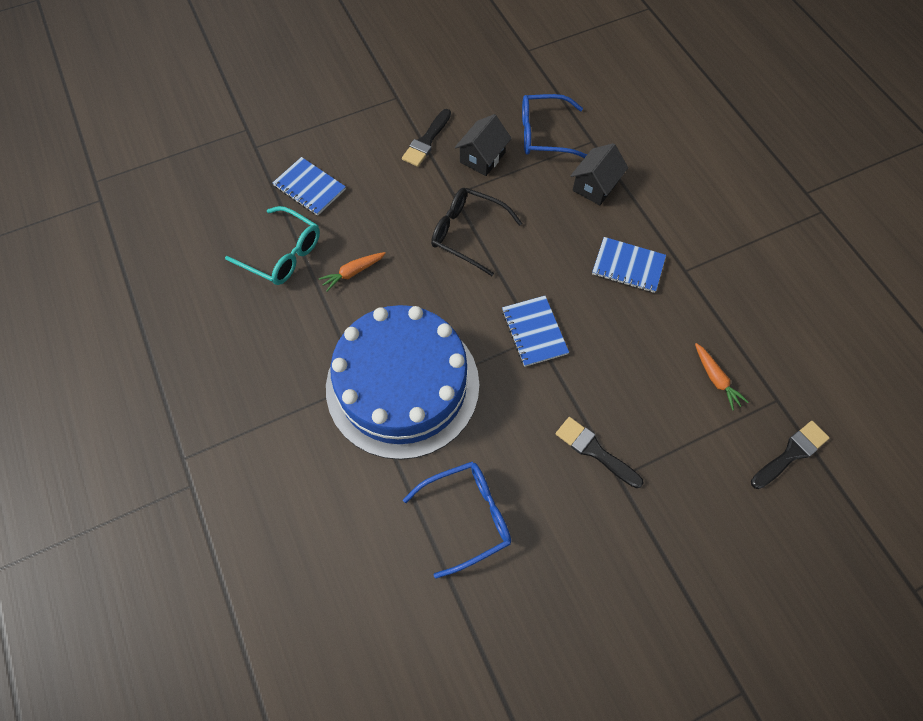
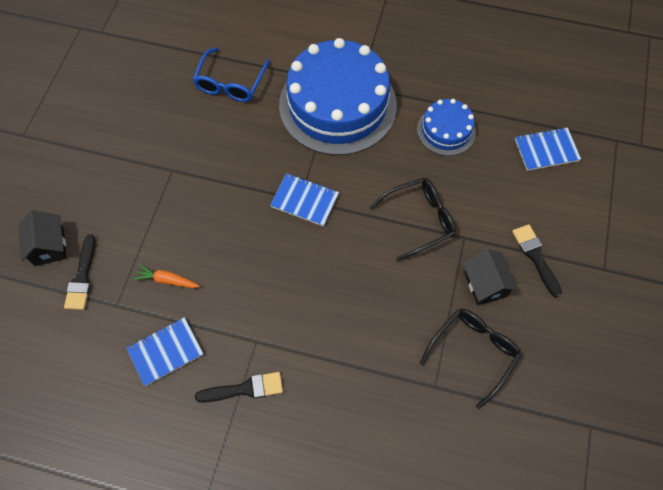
camera: 130 degrees right, 0 degrees up
turquoise glasses [225,206,320,285] -> none
orange carrot [319,252,386,292] -> blue cake [417,99,476,156]
blue glasses [522,94,587,158] -> black glasses [420,309,522,409]
black brush [556,417,644,488] -> black brush moved to [195,372,283,403]
black house [571,143,628,205] -> black house moved to [18,210,67,266]
blue notebook [592,237,666,293] -> blue notebook moved to [127,317,203,386]

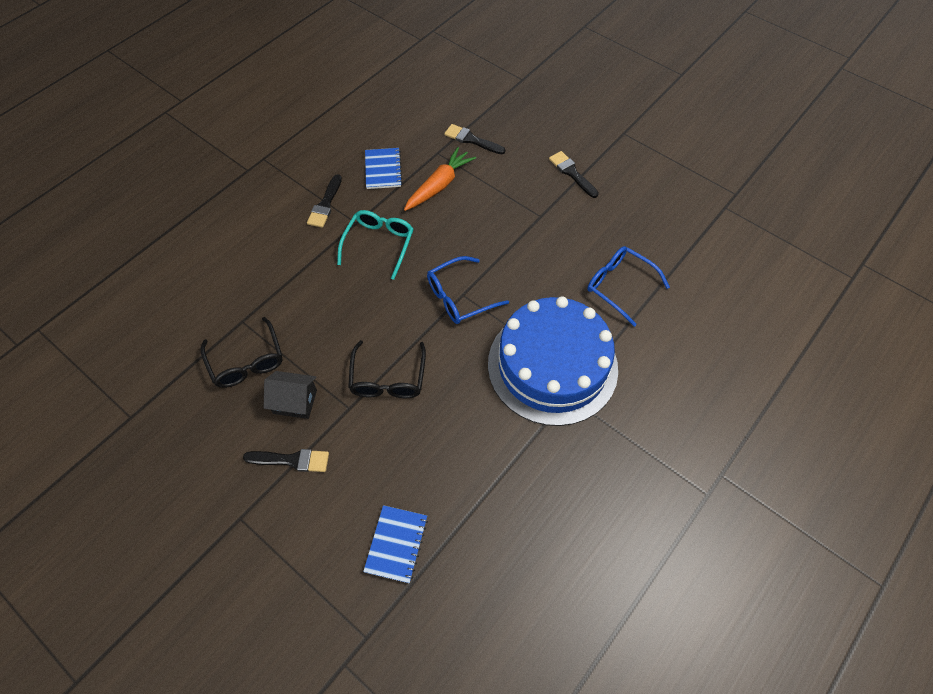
camera: 115 degrees right, 5 degrees down
black house [18,210,67,266] -> none
orange carrot [133,264,200,288] -> orange carrot [404,147,476,211], size x1.74
blue notebook [270,173,339,226] -> blue glasses [427,256,509,324]
blue cake [417,99,476,156] -> none
none -> turquoise glasses [337,210,414,280]
none -> black brush [549,151,599,198]

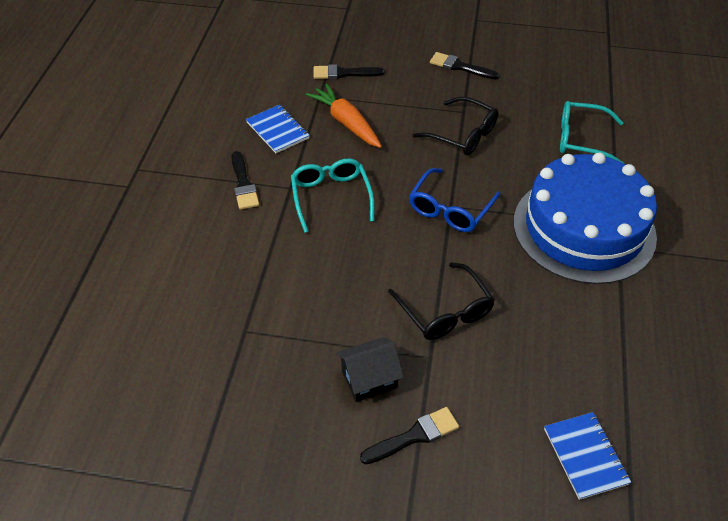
camera: 30 degrees left, 10 degrees down
black glasses [201,317,283,388] -> black glasses moved to [413,97,499,156]
orange carrot [404,147,476,211] -> orange carrot turned 45 degrees counterclockwise [306,84,382,148]
blue glasses [587,246,670,327] -> turquoise glasses [560,101,624,163]

